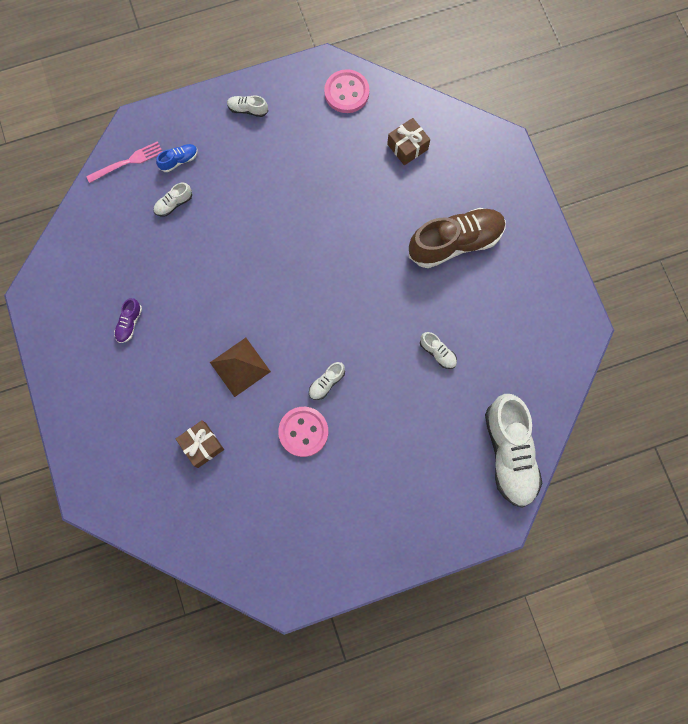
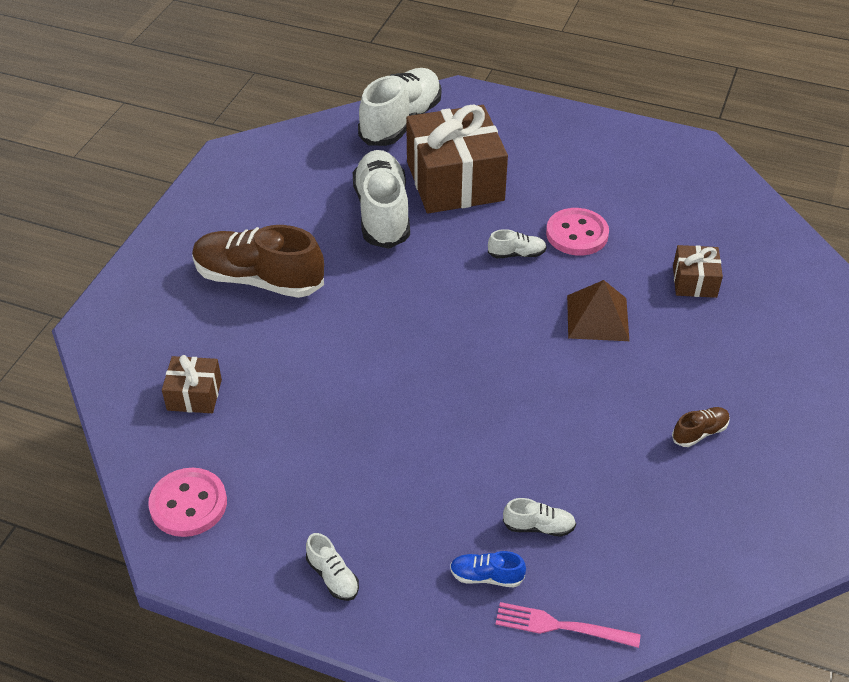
camera: 140 degrees left, 30 degrees down
purple shoe [114,298,142,343] -> brown shoe [672,407,730,447]
white shoe [420,332,457,369] -> white shoe [352,150,410,249], size x2.32
none -> brown gift [406,105,508,214]

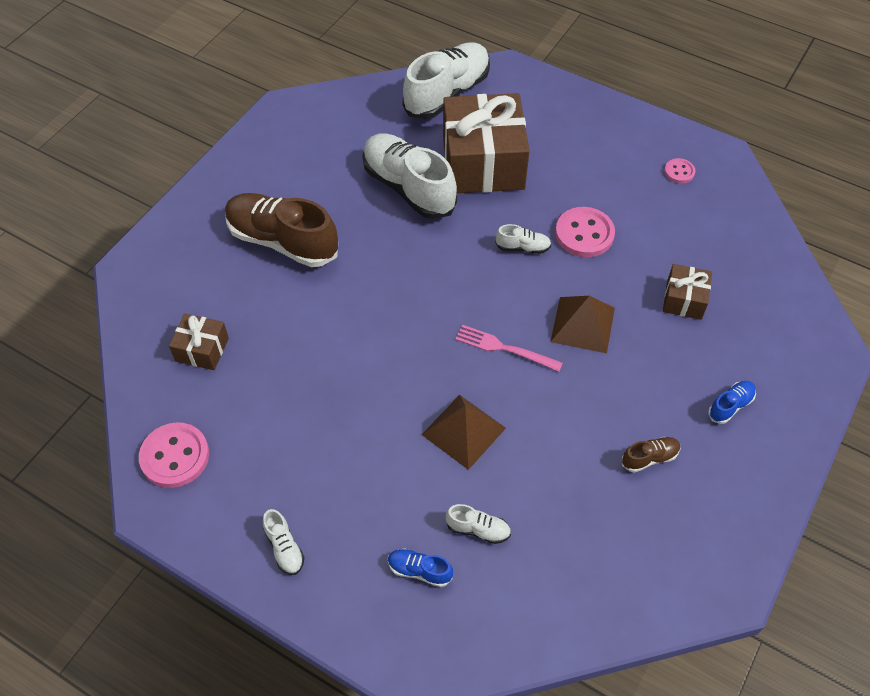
camera: 10 degrees right, 10 degrees up
white shoe [352,150,410,249] -> white shoe turned 45 degrees counterclockwise [363,133,457,219]
pink fork [495,602,640,648] -> pink fork moved to [455,325,563,372]
none -> brown pyramid [422,395,506,470]
none -> pink button [664,158,695,183]
none -> blue shoe [708,381,756,424]

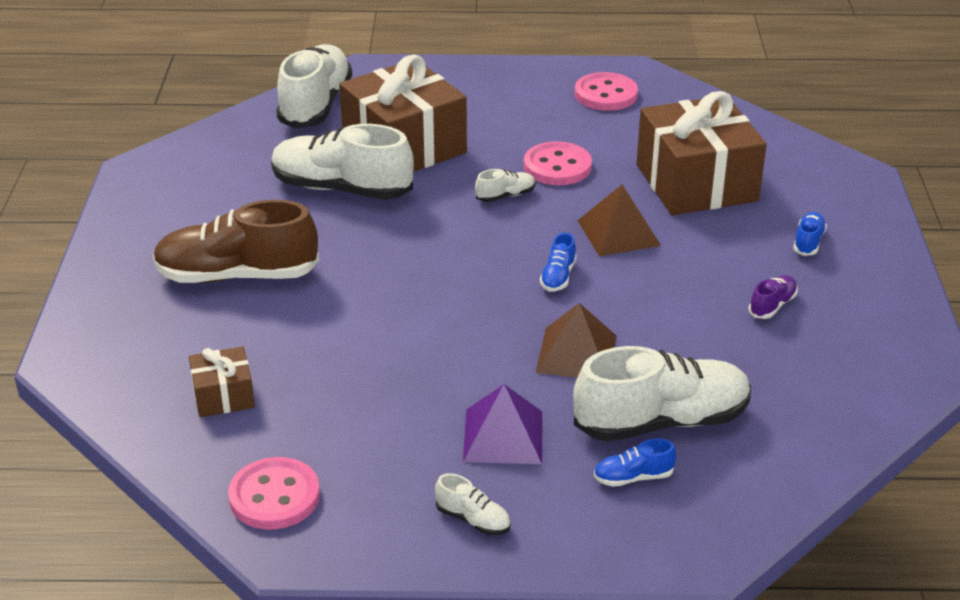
camera: 30 degrees left, 20 degrees down
white shoe [446,504,511,544] -> white shoe [573,346,751,442], size x2.32
pink fork [455,325,563,372] -> blue shoe [540,233,577,292]
brown shoe [622,437,681,473] -> purple shoe [748,275,798,319]
brown gift [663,264,712,320] -> brown gift [636,91,767,215], size x2.13
pink button [664,158,695,183] -> pink button [575,72,638,111], size x1.86
none -> purple pyramid [463,384,542,464]

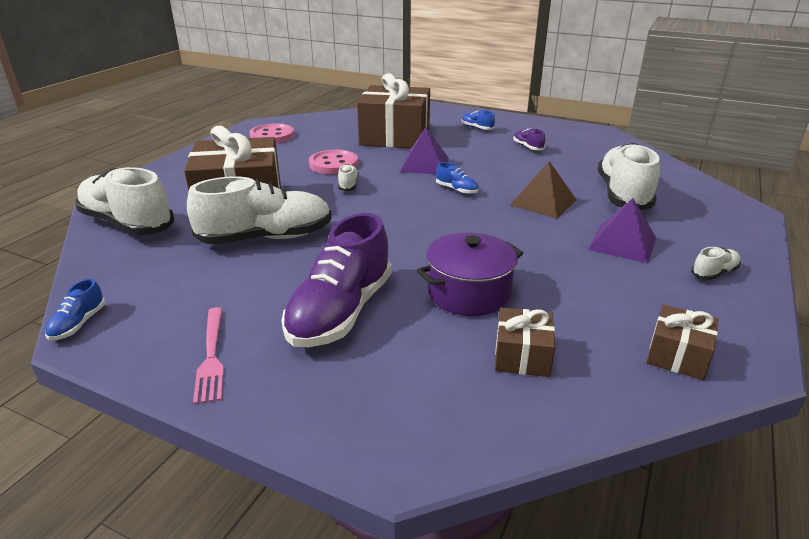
camera: 65 degrees left, 5 degrees down
brown shoe [153,200,319,283] -> purple shoe [281,213,392,347]
pink button [228,457,320,530] -> brown gift [646,304,718,380]
white shoe [271,124,414,200] -> white shoe turned 150 degrees counterclockwise [187,176,332,244]
brown pyramid [577,185,661,256] -> purple pyramid [400,127,449,174]
blue shoe [594,438,676,487] -> blue shoe moved to [45,279,105,341]
none -> pink fork [193,307,224,405]
none -> purple pot [417,233,523,316]

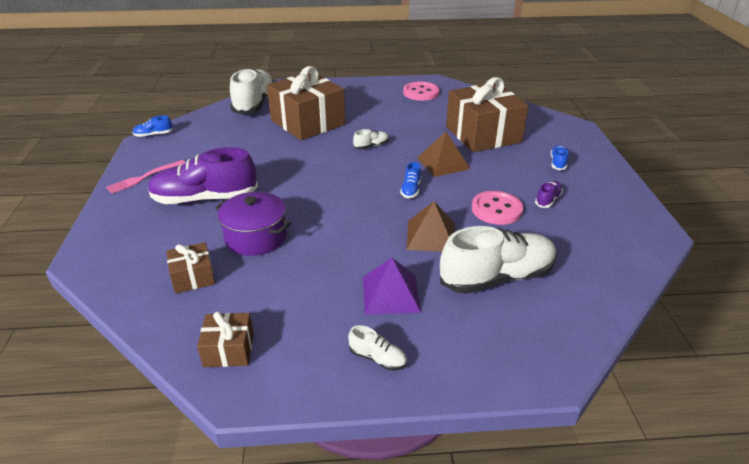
camera: 60 degrees right, 5 degrees up
white shoe [187,176,332,244] -> none
pink button [309,150,358,174] -> pink button moved to [472,191,523,225]
purple pyramid [400,127,449,174] -> brown pyramid [417,132,470,177]

